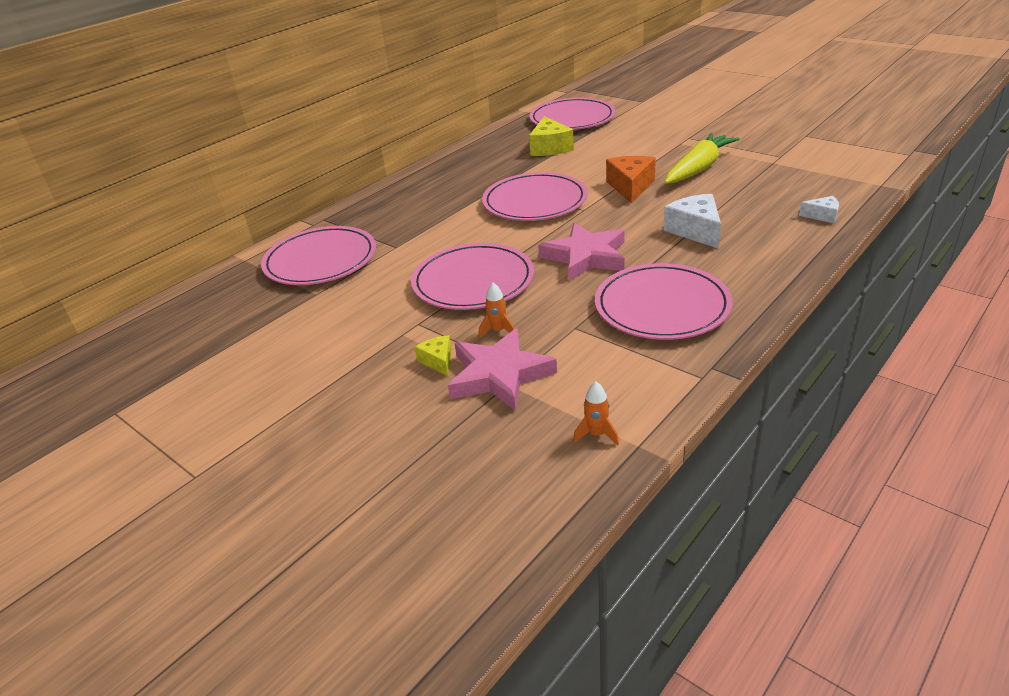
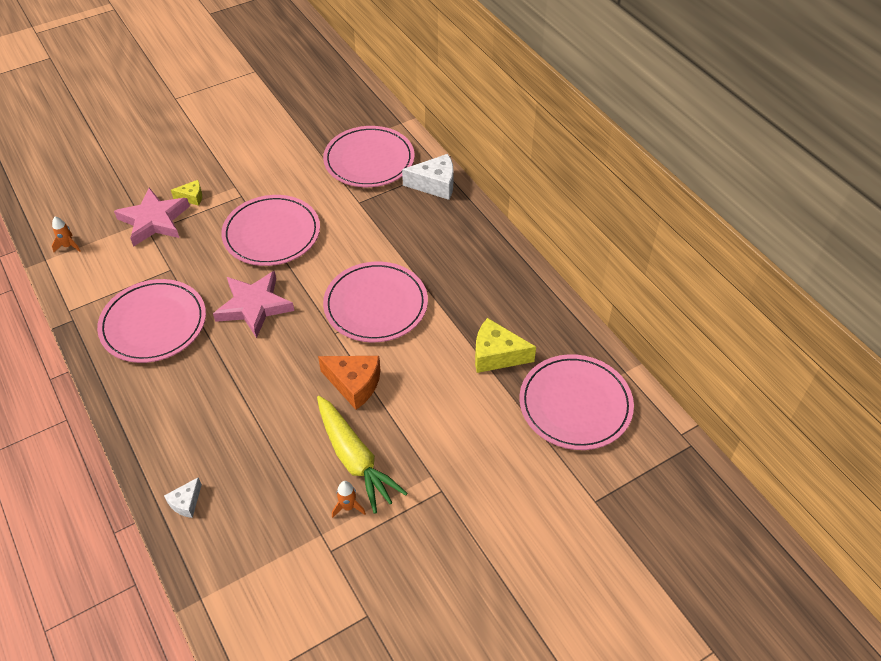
camera: 105 degrees right, 15 degrees up
orange rocket [479,283,514,338] -> orange rocket moved to [332,481,366,518]
white cheese [663,194,721,249] -> white cheese moved to [402,154,454,200]

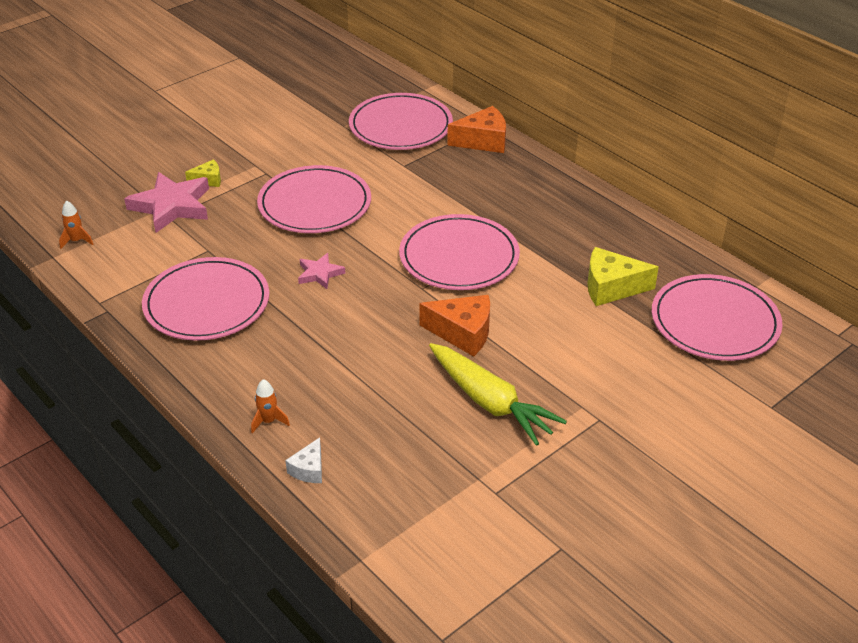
camera: 10 degrees left, 10 degrees down
pink star [213,271,294,338] -> pink star [298,253,345,289], size x0.53
orange rocket [332,481,366,518] -> orange rocket moved to [251,379,290,433]
white cheese [402,154,454,200] -> orange cheese [447,106,506,153]

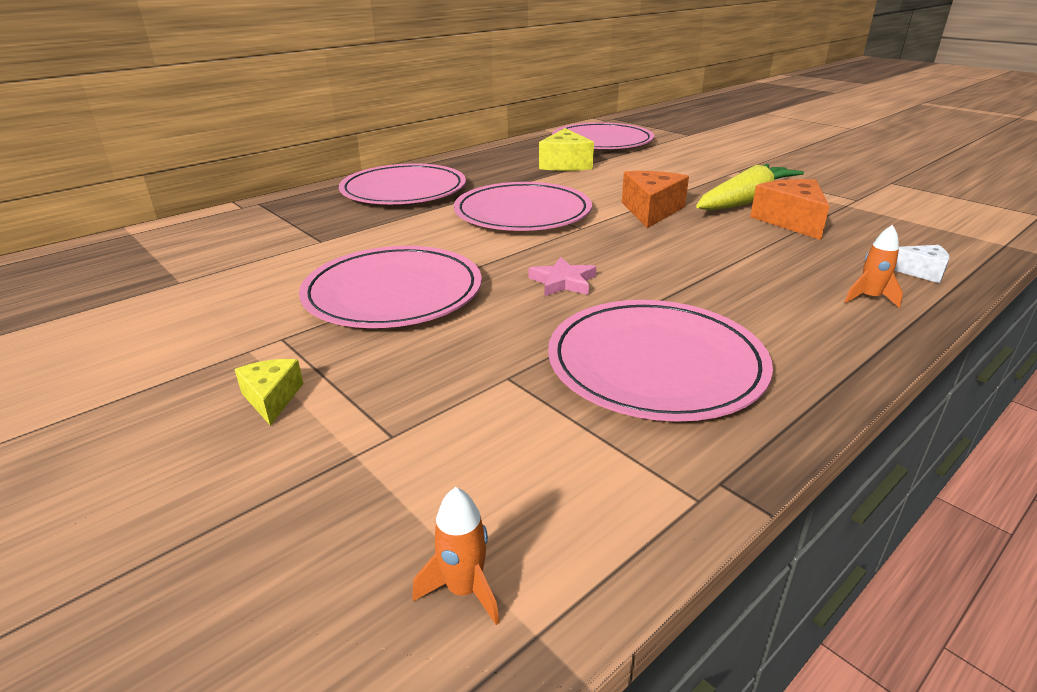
camera: 90 degrees left, 10 degrees down
pink star [124,172,209,233] -> none
pink plate [349,93,453,150] -> pink plate moved to [339,163,466,204]
orange cheese [447,106,506,153] -> orange cheese moved to [750,179,829,240]

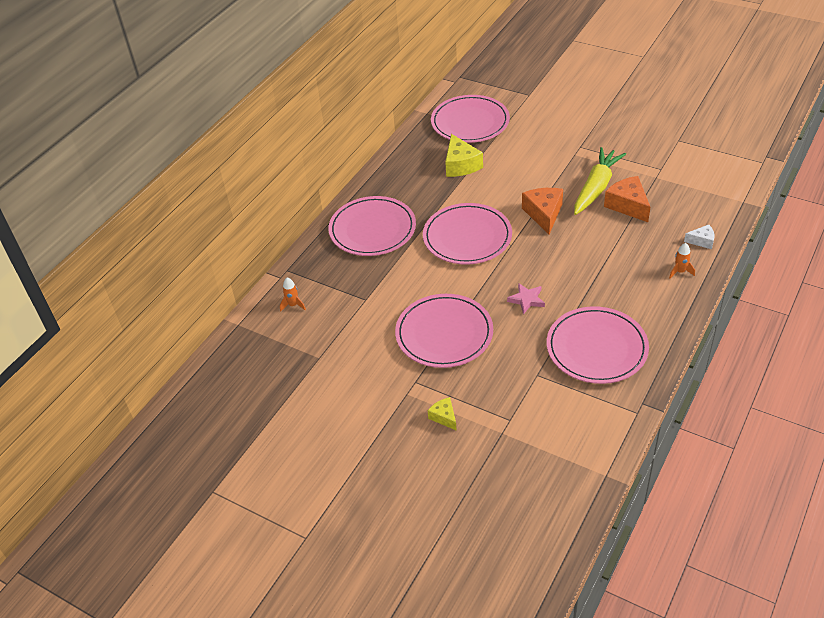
camera: 15 degrees left, 15 degrees up
orange rocket [412,487,500,625] -> orange rocket moved to [280,277,306,312]

